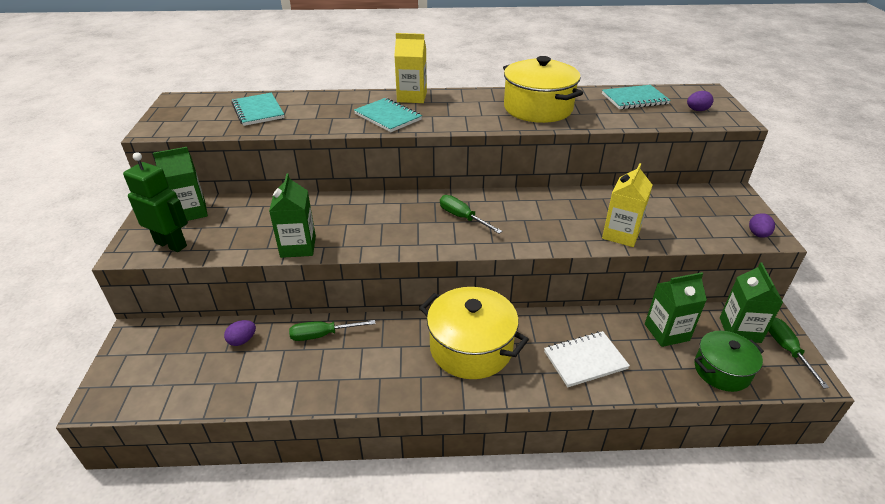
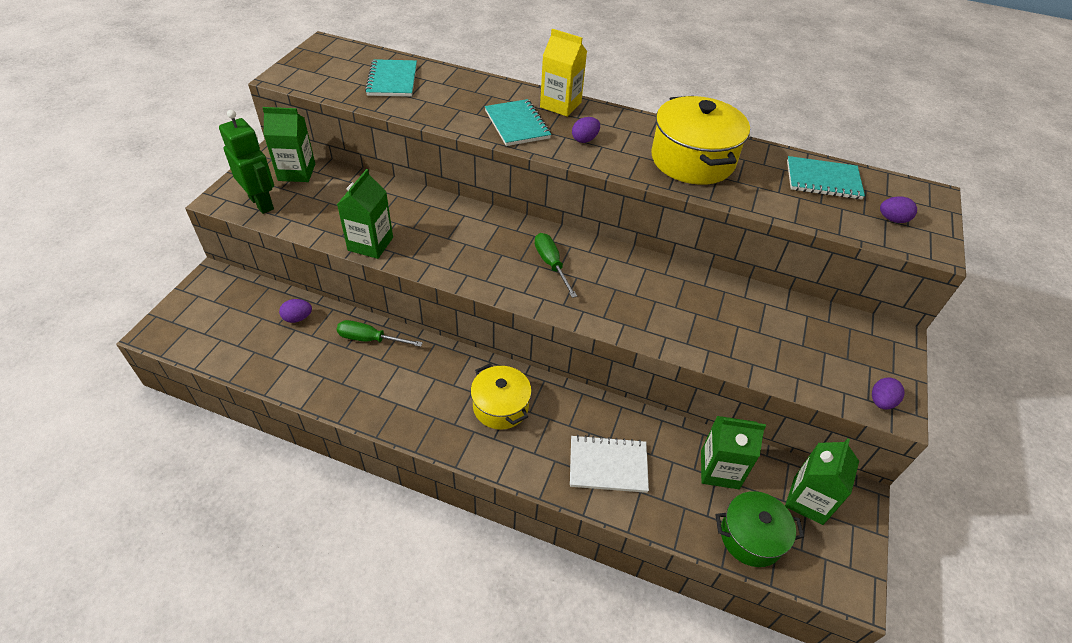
camera: 20 degrees right, 10 degrees up
yellow pot [419,287,529,379] -> yellow pot [471,363,532,430], size x0.63
yellow carton [602,163,653,247] -> none
green screwdriver [768,318,829,389] -> none
none -> purple egg [572,117,600,143]

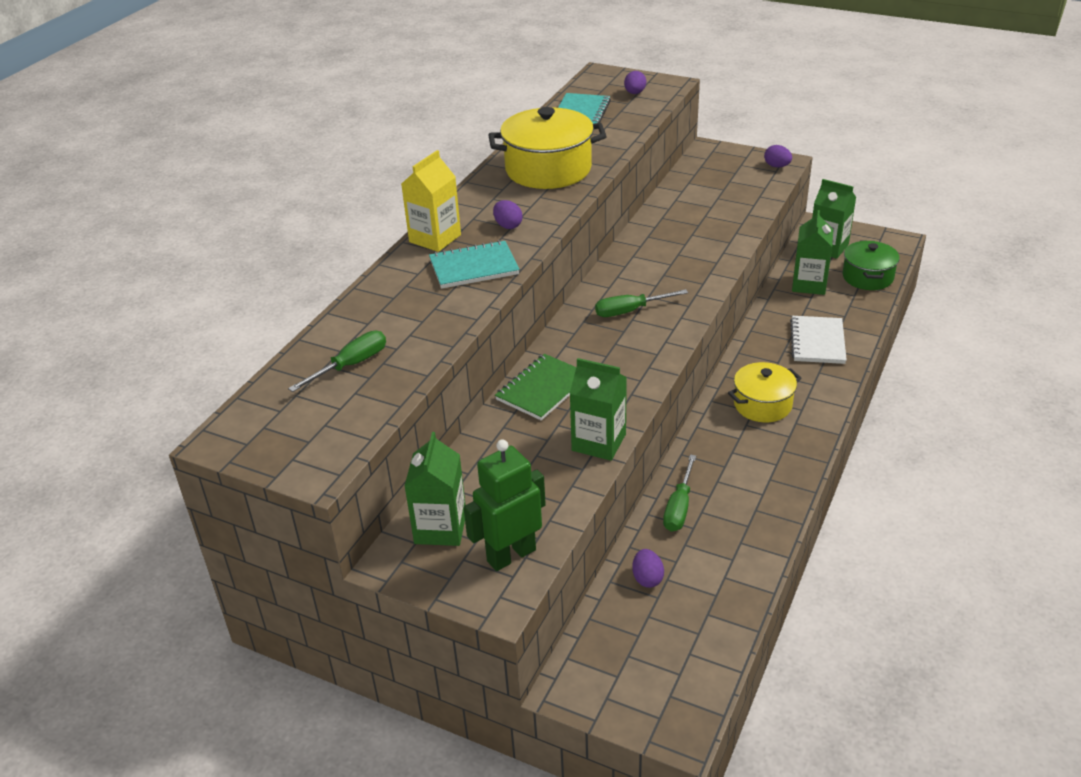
camera: 80 degrees left, 10 degrees down
turquoise notebook [365,59,417,97] -> green screwdriver [288,331,386,392]
none -> green notebook [495,354,576,421]

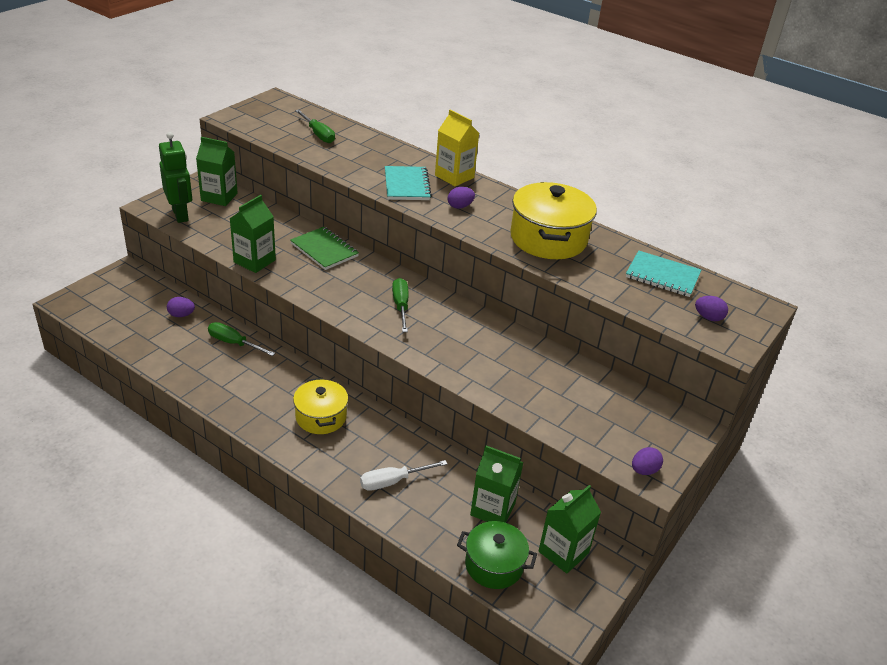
camera: 95 degrees right, 0 degrees up
white notebook [790,316,847,364] -> white screwdriver [360,460,447,491]

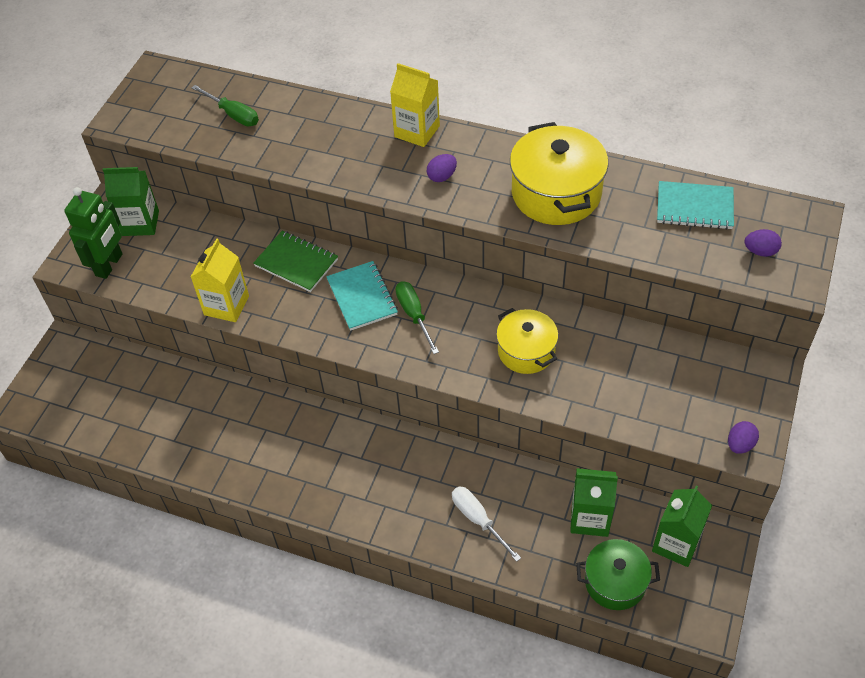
camera: 10 degrees left, 15 degrees up
green robot [159,132,192,223] -> green robot turned 60 degrees clockwise [64,187,123,279]
purple egg [167,297,195,317] -> none
green screwdriver [208,322,275,356] -> none
green carton [229,195,276,273] -> yellow carton [191,238,249,322]
yellow pot [293,378,348,434] -> yellow pot moved to [496,308,558,374]
white screwdriver [360,460,447,491] -> white screwdriver turned 90 degrees clockwise [452,486,521,562]
turquoise notebook [385,166,432,200] -> turquoise notebook moved to [326,261,398,331]

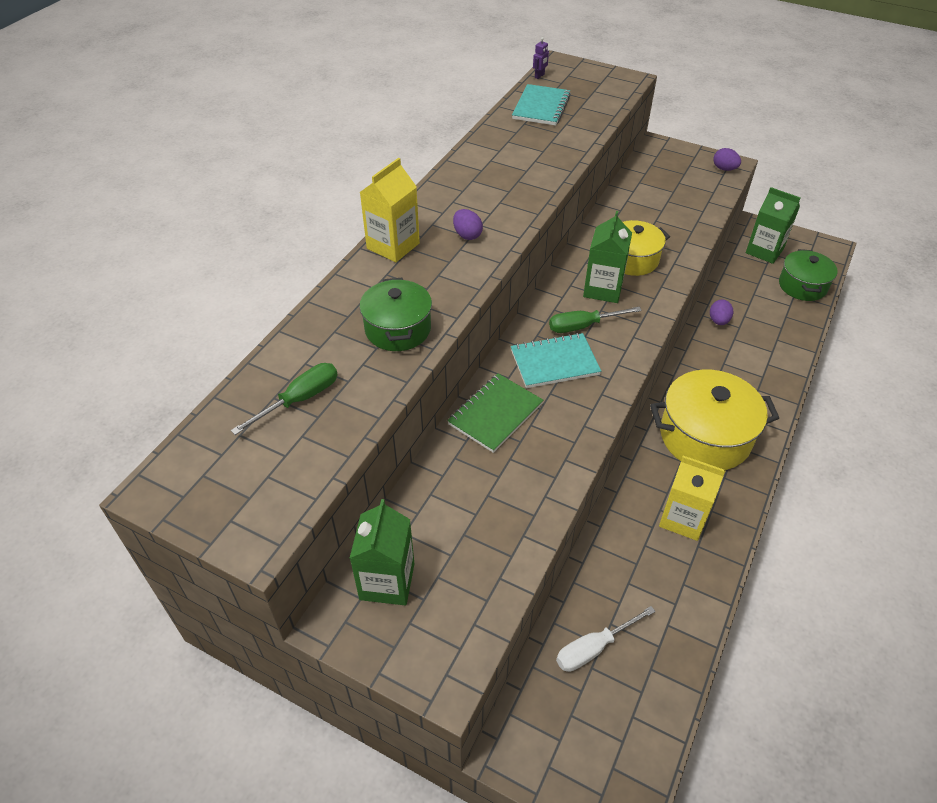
camera: 85 degrees left, 5 degrees down
green robot [64,187,123,279] -> none
yellow carton [191,238,249,322] -> yellow carton moved to [659,456,726,541]
white screwdriver [452,486,521,562] -> white screwdriver moved to [556,606,656,672]
yellow pot [510,122,608,225] -> yellow pot moved to [650,370,779,470]
green carton [570,468,618,537] -> green carton moved to [583,211,632,303]
purple egg [744,229,782,257] -> purple egg moved to [710,300,733,325]
none -> green pot [359,278,432,351]
none -> purple robot [533,37,549,79]

